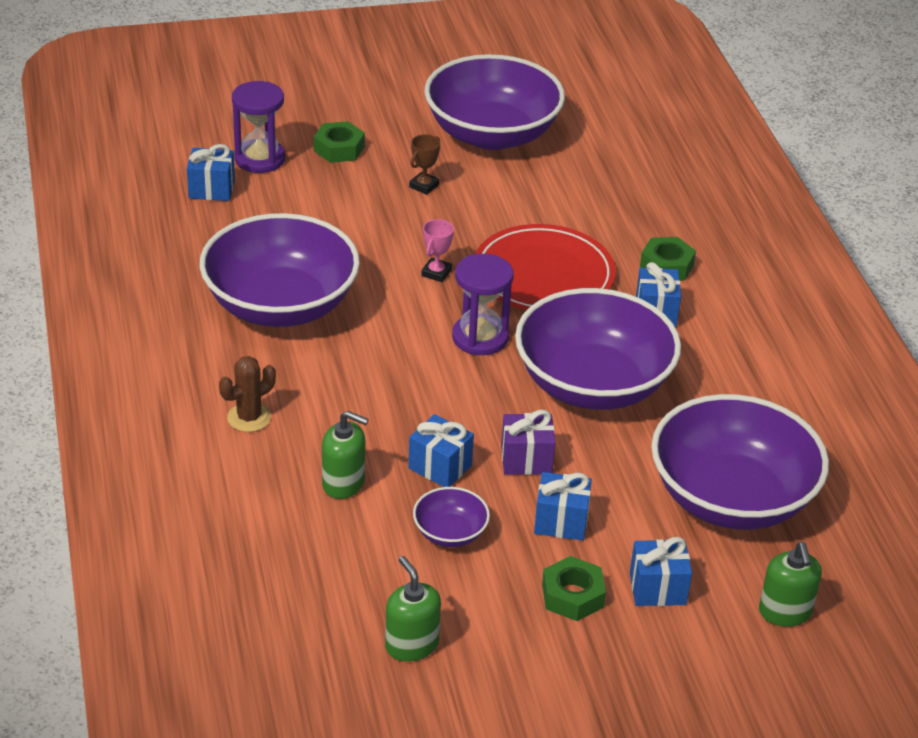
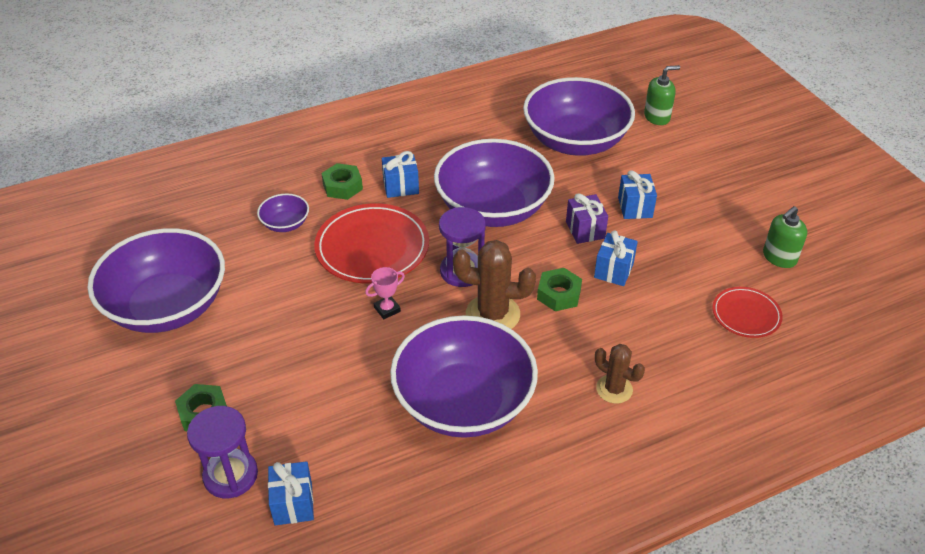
camera: 100 degrees left, 5 degrees up
green soap dispenser [322,411,369,499] -> none
brown trophy [409,134,440,195] -> none
purple bowl [413,487,490,547] -> purple bowl moved to [257,194,309,232]
pink trophy [421,219,454,282] -> pink trophy turned 45 degrees counterclockwise [365,267,405,319]
green nut [542,556,606,621] -> green nut moved to [537,268,582,311]
blue gift [630,537,692,606] -> none
none -> brown cactus [453,240,536,329]
none -> red plate [713,287,783,338]

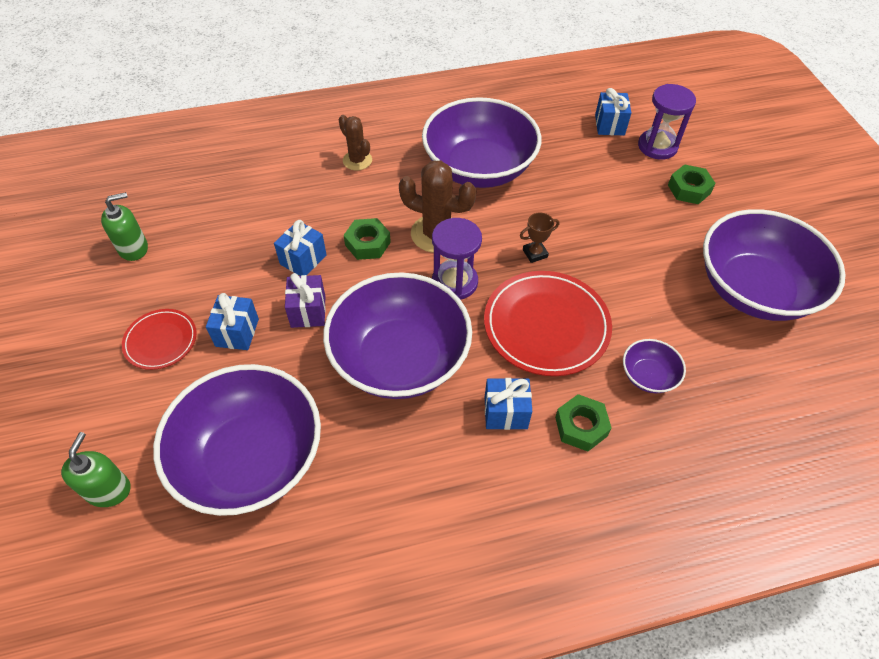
camera: 170 degrees left, 10 degrees up
pink trophy [365,267,405,319] -> brown trophy [520,213,559,263]
green soap dispenser [644,65,680,125] -> green soap dispenser turned 105 degrees clockwise [61,432,131,507]
red plate [713,287,783,338] -> red plate moved to [122,309,197,370]

